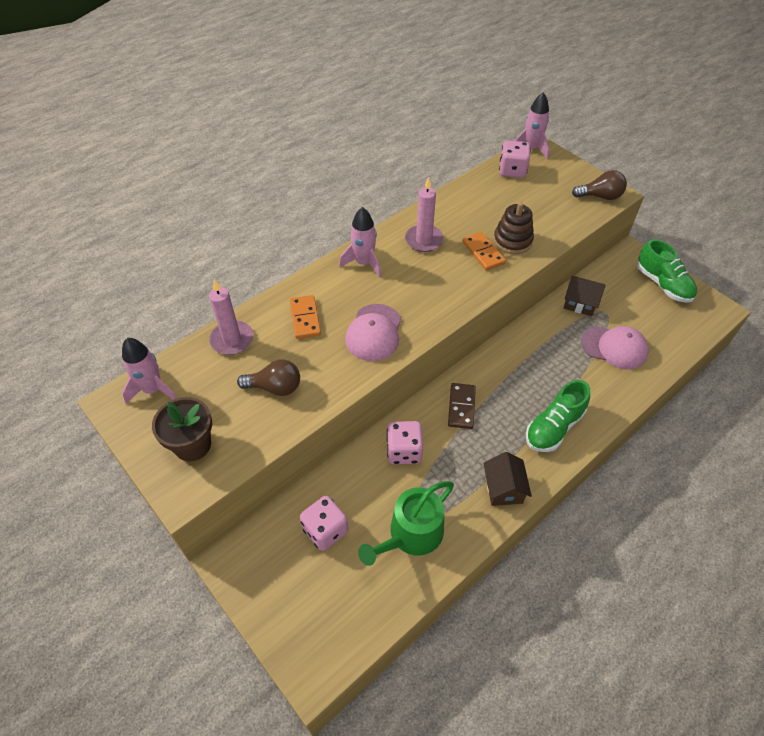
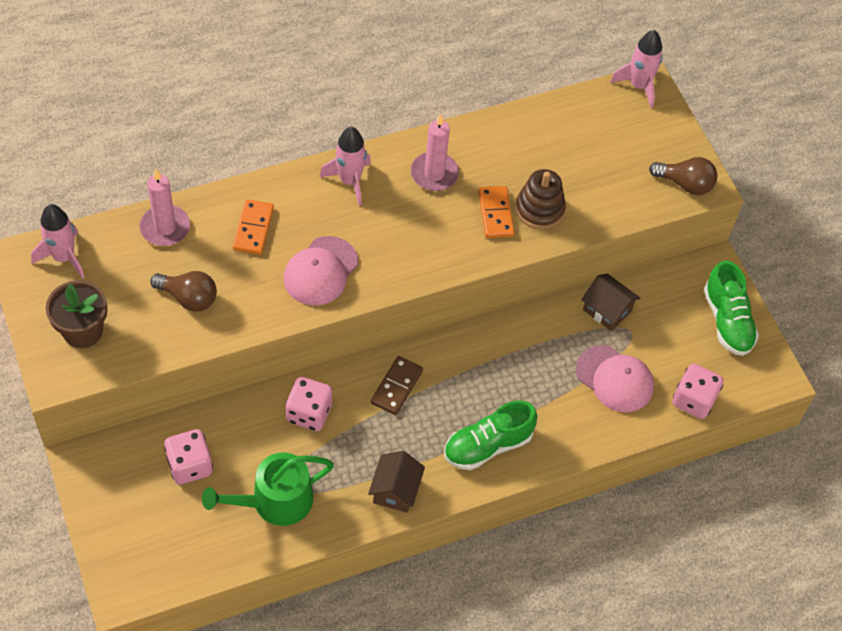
camera: 15 degrees right, 5 degrees up
pink dice [499,140,531,178] -> pink dice moved to [672,364,724,419]

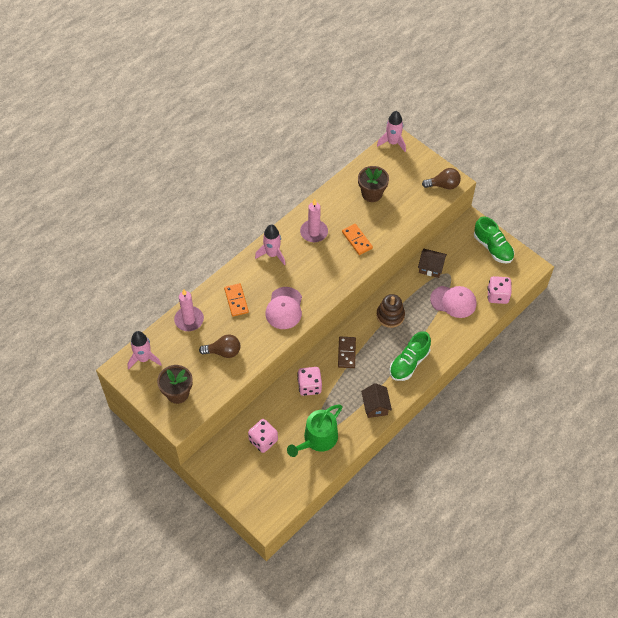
camera: 20 degrees left, 0 degrees up
brown stacking toy [515,169,566,229] -> brown stacking toy moved to [376,294,405,328]
none -> brown flower pot [358,166,389,202]

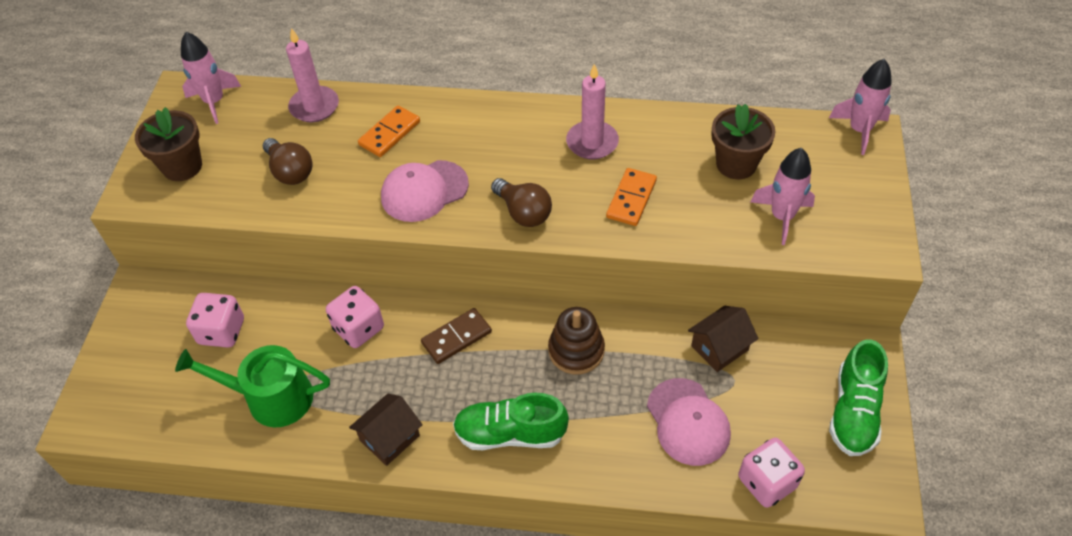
camera: 55 degrees right, 5 degrees down
pink rocket [255,225,286,266] -> pink rocket moved to [751,148,815,245]
brown house [418,249,447,278] -> brown house turned 75 degrees clockwise [688,306,758,372]
brown light bulb [422,168,461,189] -> brown light bulb moved to [491,178,552,227]

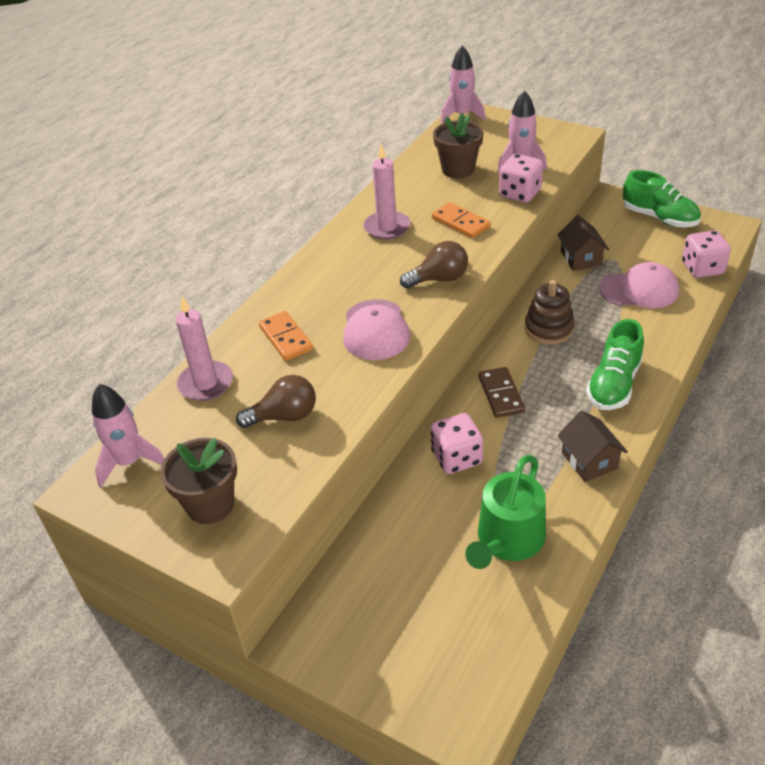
camera: 65 degrees left, 10 degrees down
pink dice [186,293,244,348] -> pink dice moved to [499,154,543,203]

